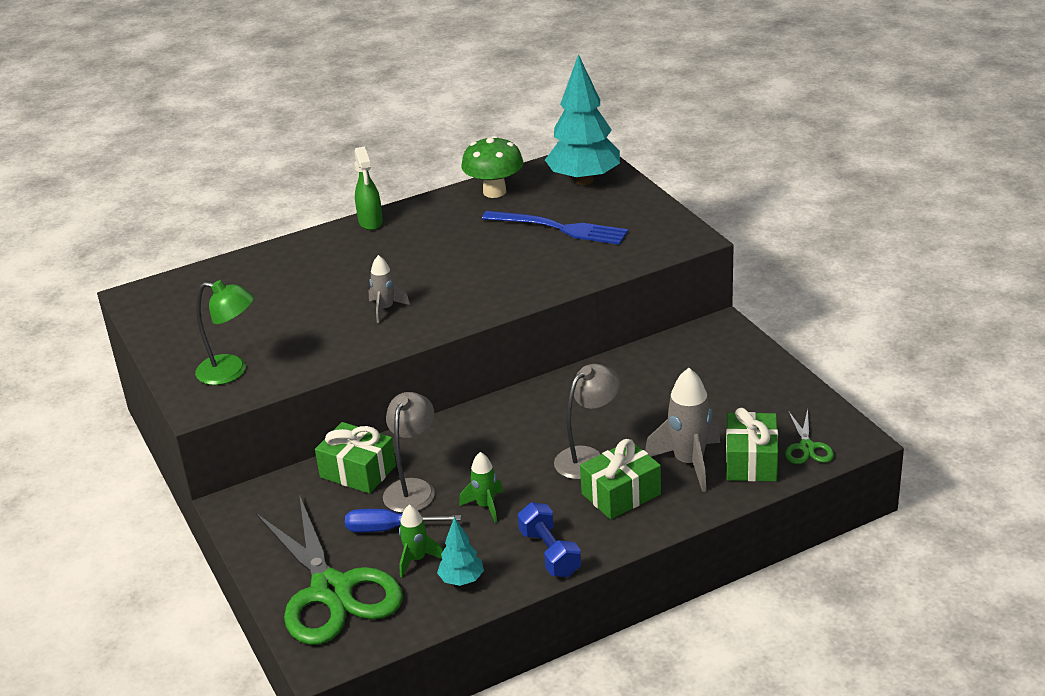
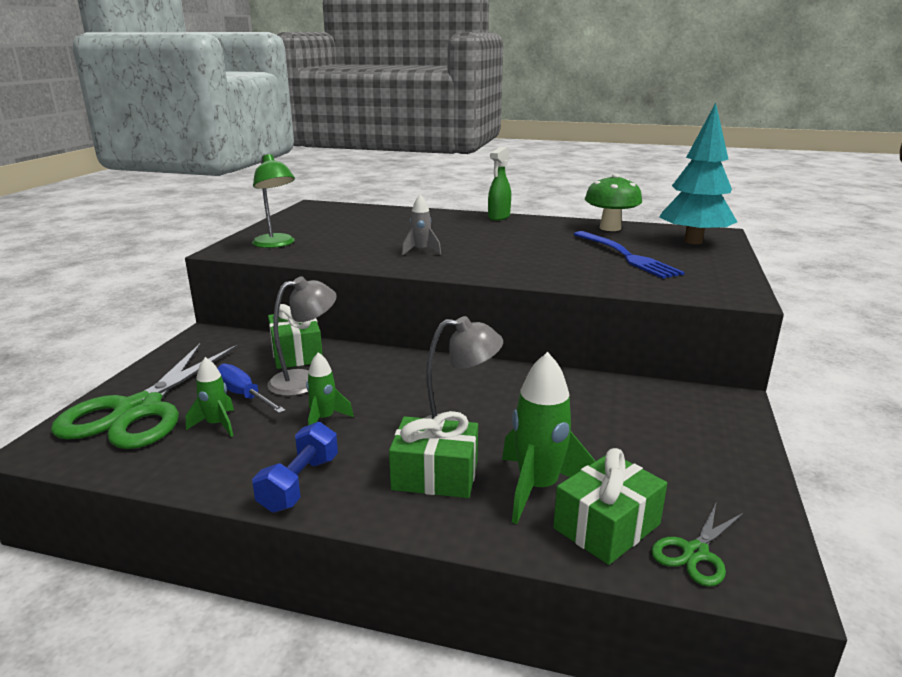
camera: 40 degrees right, 10 degrees down
turquoise tree [437,517,484,586] -> none
grey rocket [645,368,720,492] -> green rocket [502,352,595,524]

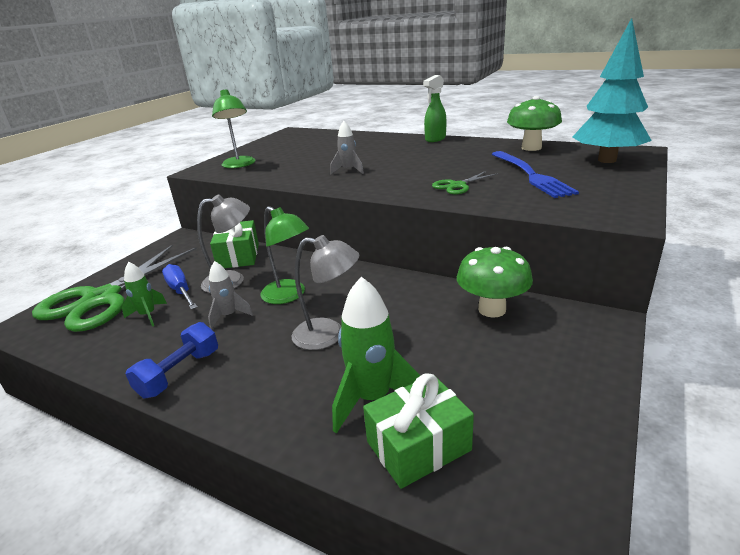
camera: 15 degrees right, 5 degrees up
green rocket [306,352,354,425] -> grey rocket [208,261,253,329]
green gift [389,411,478,498] -> none
green scissors [651,503,744,587] -> green scissors moved to [432,171,498,195]
none -> green lamp [261,206,309,304]
none -> green mushroom [457,247,533,318]

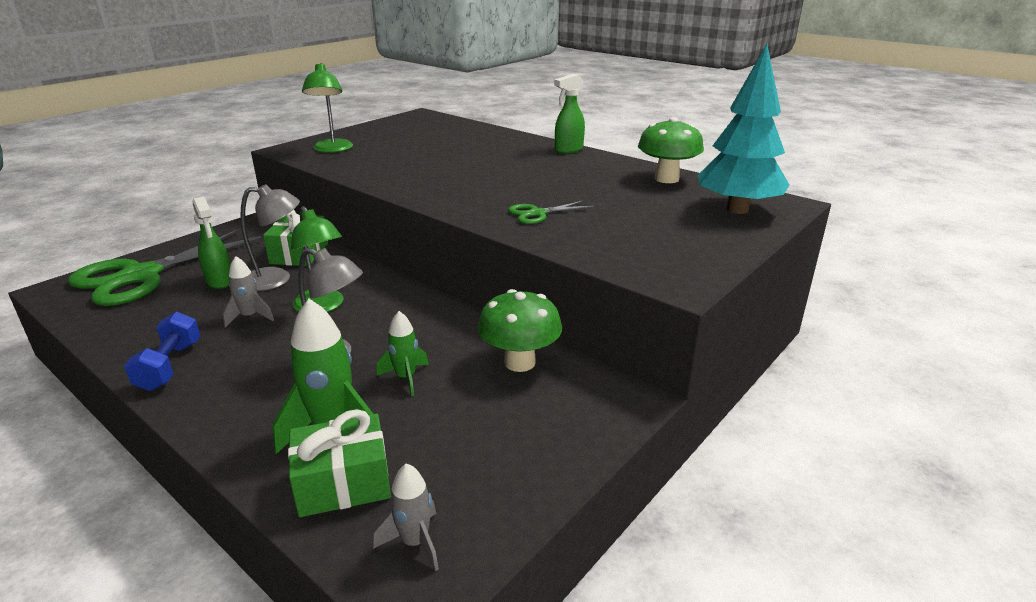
camera: 10 degrees right, 0 degrees up
green rocket [122,262,167,327] -> green rocket moved to [377,311,429,396]
blue dumbbell [126,322,218,399] -> blue dumbbell turned 45 degrees counterclockwise [124,312,200,391]
blue screwdriver [162,264,197,309] -> green spray bottle [192,197,231,289]
grey rocket [330,121,364,174] -> grey rocket moved to [373,463,439,571]
blue fork [492,151,579,198] -> none

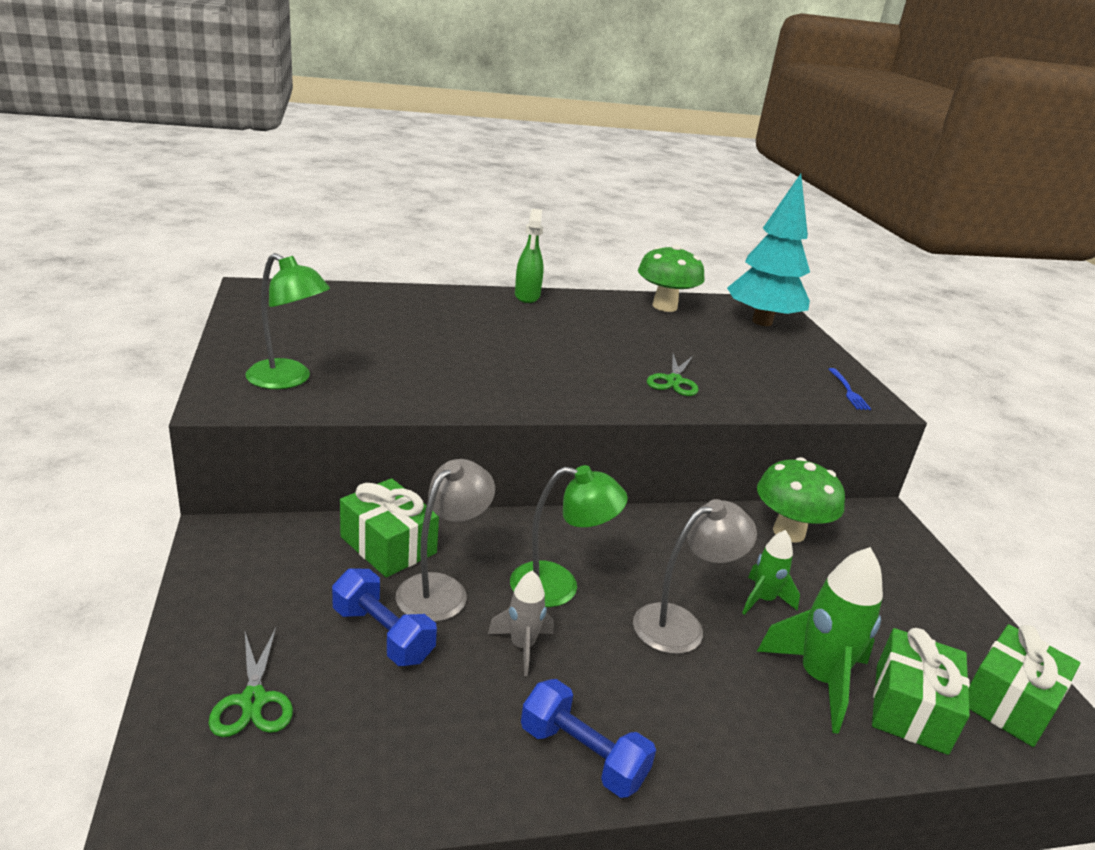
camera: 55 degrees left, 0 degrees up
green scissors [68,228,261,306] -> green scissors [208,628,293,737], size x0.44
green spray bottle [192,197,231,289] -> blue dumbbell [332,568,437,666]
grey rocket [373,463,439,571] -> green gift [968,624,1080,747]
none -> blue fork [828,368,871,410]

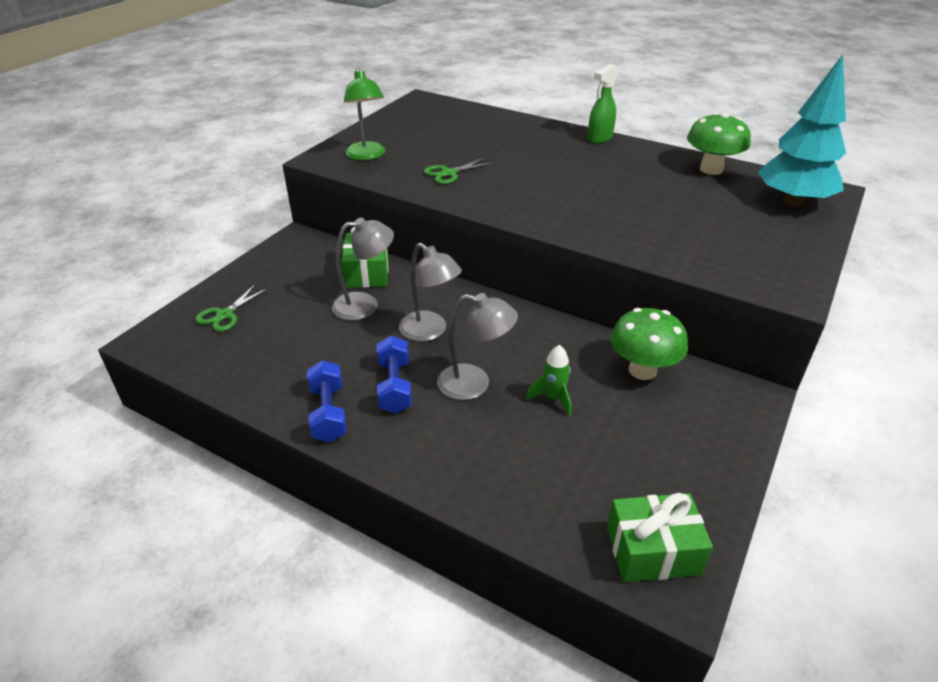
camera: 45 degrees right, 10 degrees up
blue dumbbell [332,568,437,666] -> blue dumbbell moved to [376,336,412,413]
grey rocket [488,571,554,676] -> none
green lamp [510,465,628,607] -> grey lamp [399,243,462,341]
green scissors [647,354,699,396] -> green scissors moved to [424,158,494,184]
green rocket [757,547,883,734] -> none
blue fork [828,368,871,410] -> none
green gift [872,628,970,755] -> none

